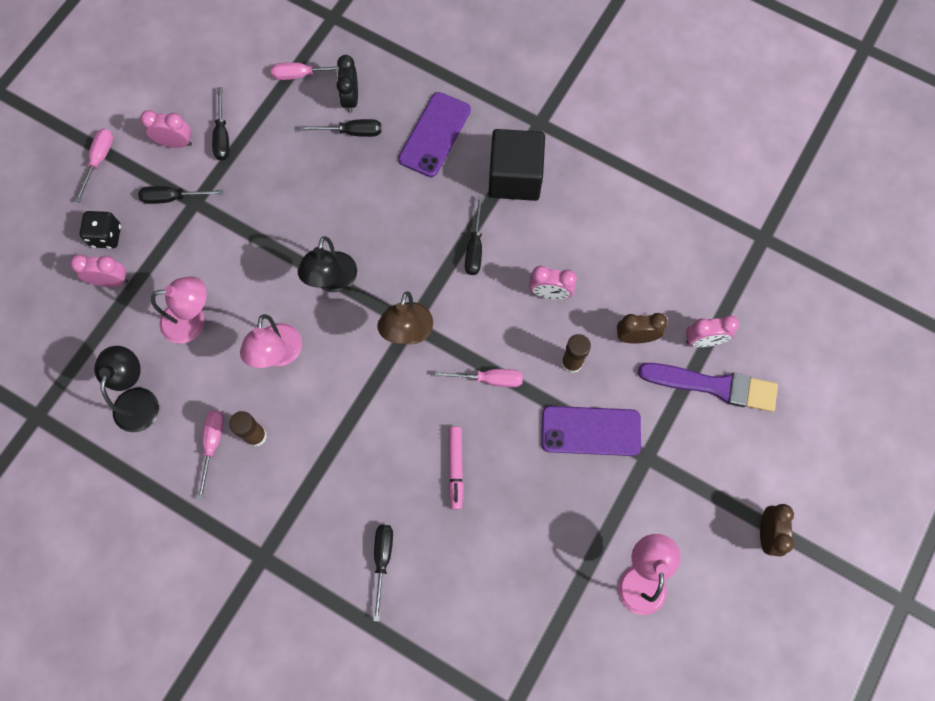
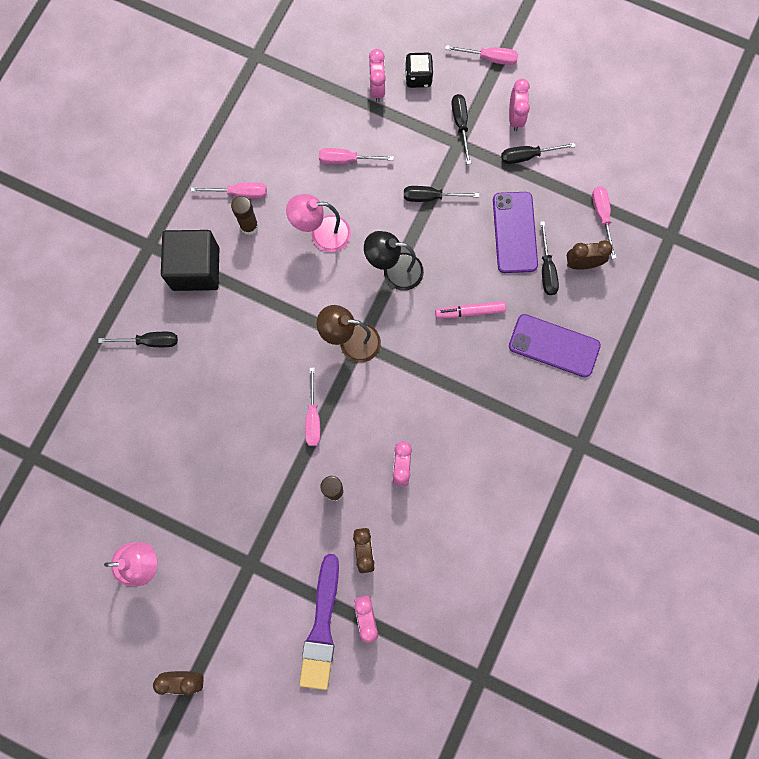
camera: 85 degrees right, 5 degrees up
black lamp [94,346,159,432] -> none
pink lamp [151,277,207,344] -> pink screwdriver [319,148,394,164]
black clock [337,55,358,113] -> brown clock [566,240,613,270]
pink marker [448,426,464,510] -> pink marker moved to [435,301,506,319]
black screwdriver [465,196,483,275] -> black screwdriver moved to [404,186,479,202]
black cube [489,129,545,201] -> black cube moved to [161,230,219,291]
purple phone [541,406,641,456] -> purple phone moved to [493,192,538,273]

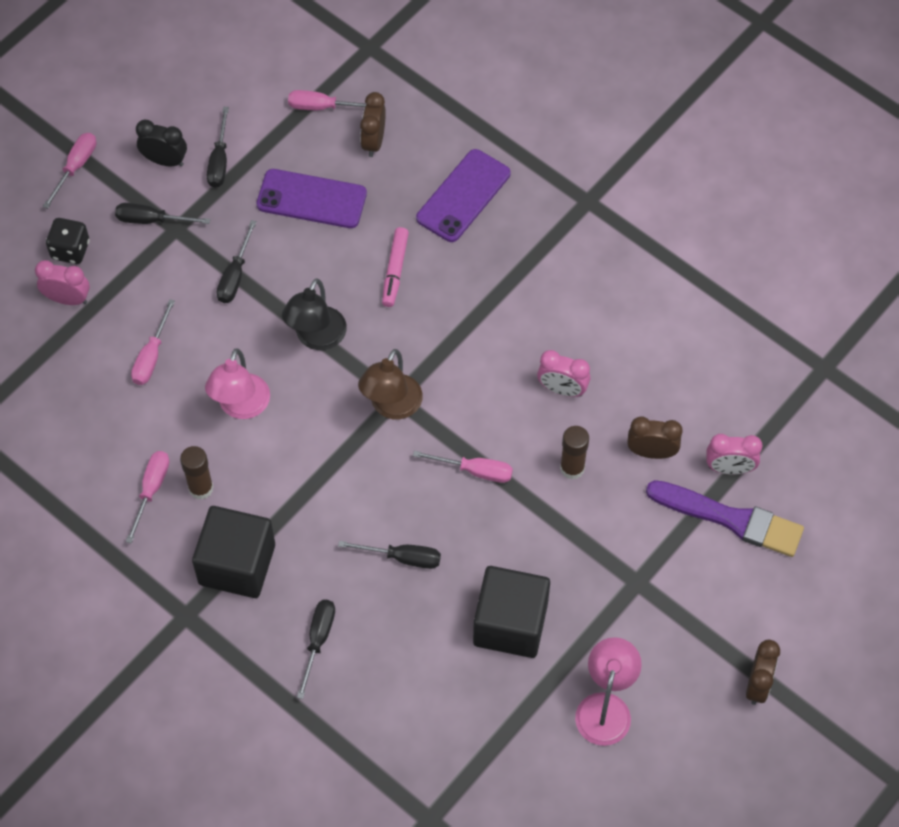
camera: 75 degrees left, 15 degrees down
pink clock [509,79,530,131] -> black clock [136,120,187,166]
black screwdriver [540,221,559,295] -> black screwdriver moved to [338,541,441,569]
none -> black cube [473,566,550,658]

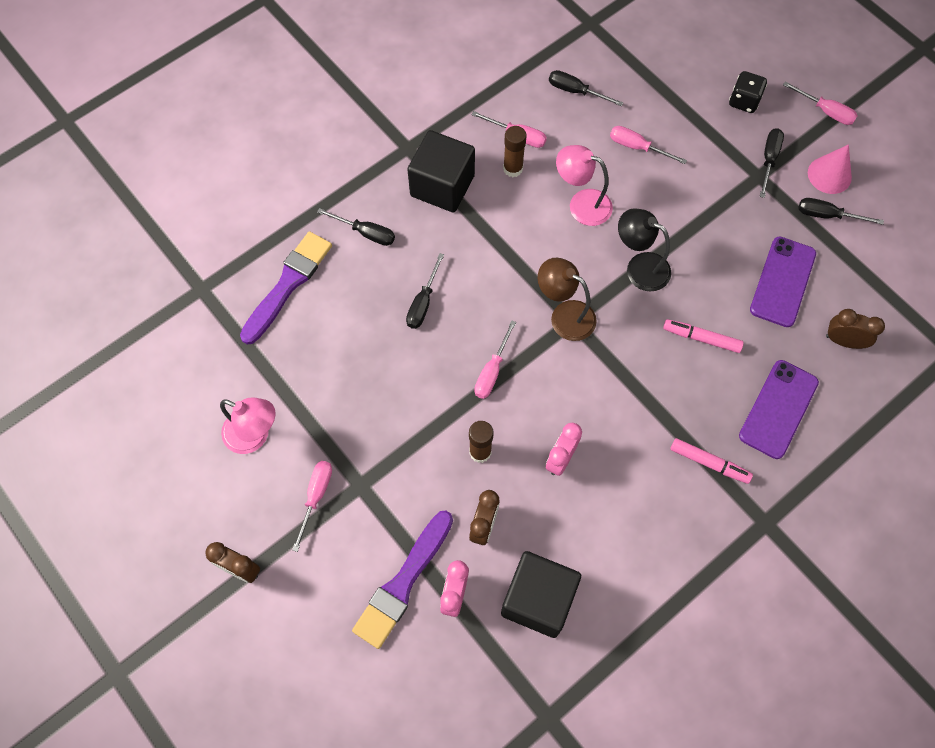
camera: 100 degrees right, 5 degrees up
pink clock [35,260,90,305] -> none
black clock [136,120,187,166] -> pink cone [808,144,852,194]
black screwdriver [217,220,257,303] -> black screwdriver moved to [549,70,623,106]
pink screwdriver [288,90,366,110] -> pink screwdriver moved to [292,461,332,552]
purple phone [416,149,511,242] -> purple phone turned 75 degrees clockwise [739,360,819,459]
black cube [473,566,550,658] -> black cube moved to [501,551,581,638]
none -> purple brush [240,231,332,345]
none -> pink marker [670,438,753,484]

